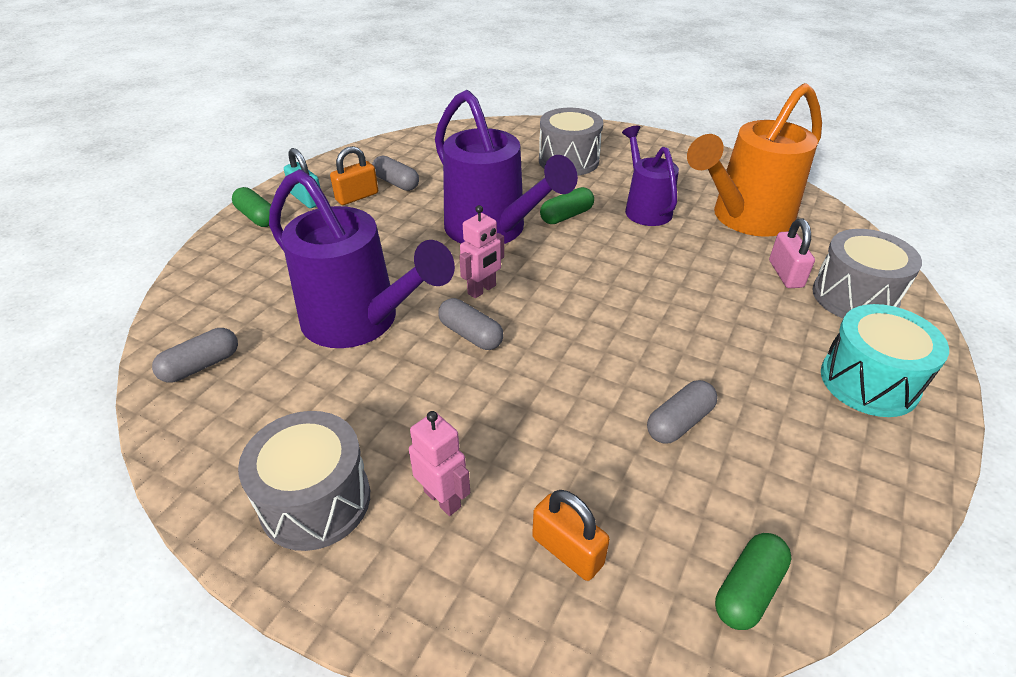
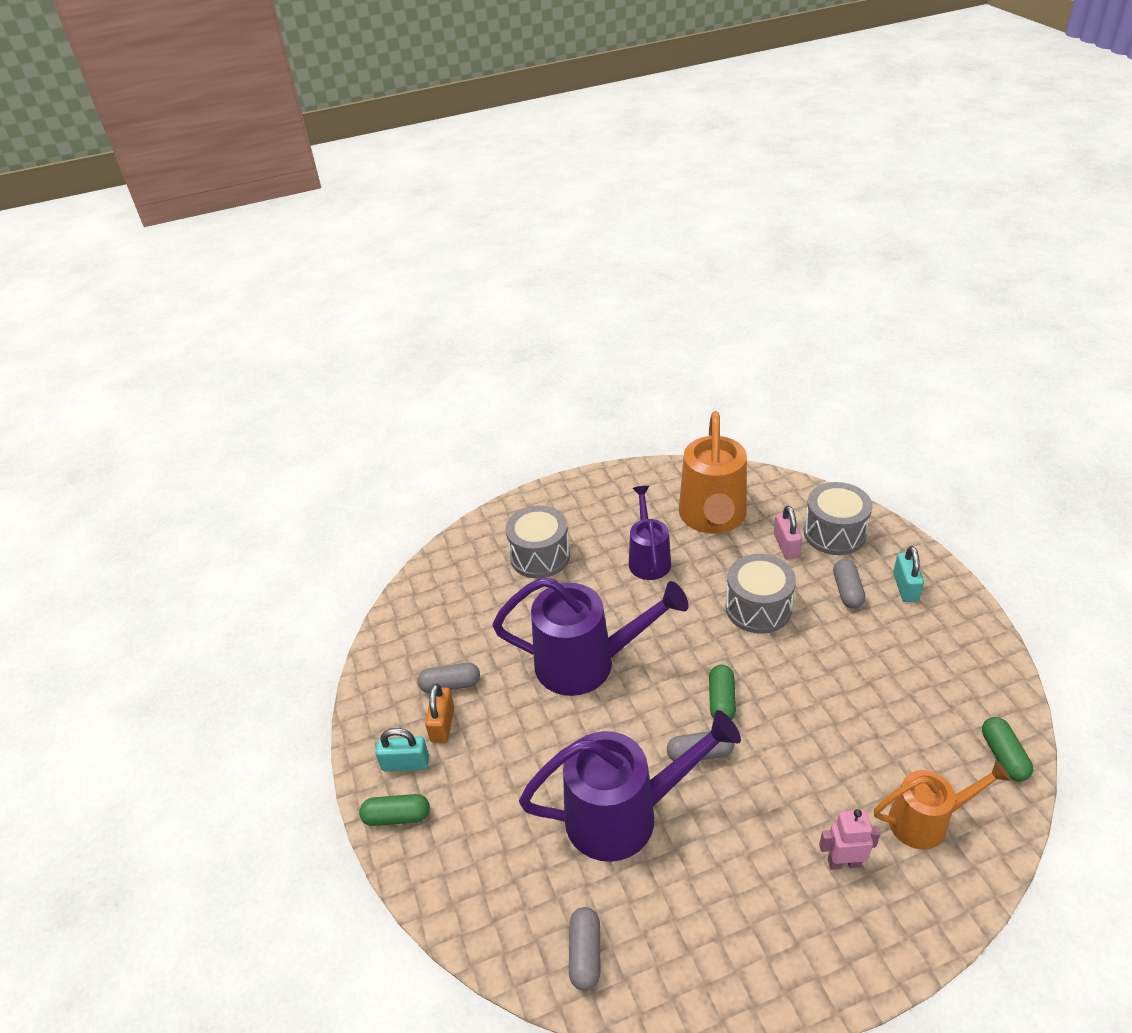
camera: 45 degrees left, 0 degrees up
grey drum [238,411,370,551] -> grey drum moved to [726,554,796,634]
pink robot [459,205,504,298] -> none
orange padlock [532,490,610,581] -> orange watering can [874,760,1011,850]
green capsule [540,187,594,224] -> green capsule moved to [709,664,736,720]
purple watering can [622,126,679,226] -> purple watering can turned 60 degrees clockwise [629,486,671,580]
grey capsule [647,380,718,444] -> grey capsule moved to [833,559,865,609]
pink padlock [769,219,815,288] -> pink padlock turned 45 degrees clockwise [774,506,802,559]
turquoise drum [821,304,949,417] -> turquoise padlock [893,546,924,602]

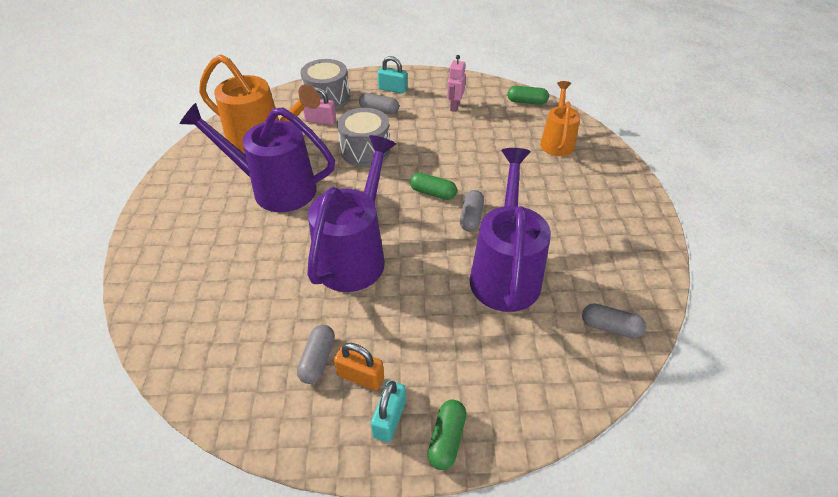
camera: 75 degrees left, 5 degrees up
grey drum [506,505,570,578] -> none
purple watering can [629,486,671,580] -> purple watering can [180,103,335,212], size x1.66
pink robot [819,809,880,870] -> pink robot moved to [447,55,466,112]

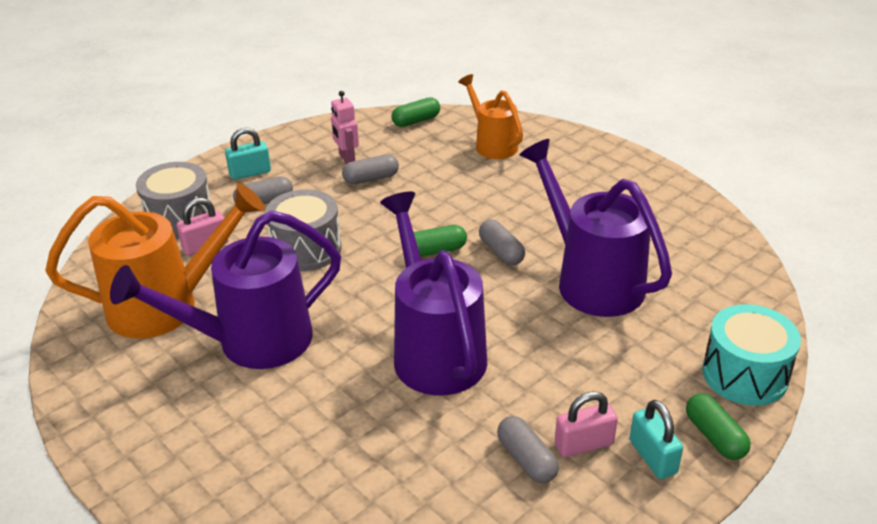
camera: 40 degrees left, 10 degrees down
orange padlock [334,343,384,391] -> pink padlock [555,391,618,457]
grey capsule [582,303,646,338] -> grey capsule moved to [342,154,399,184]
none -> turquoise drum [702,304,801,406]

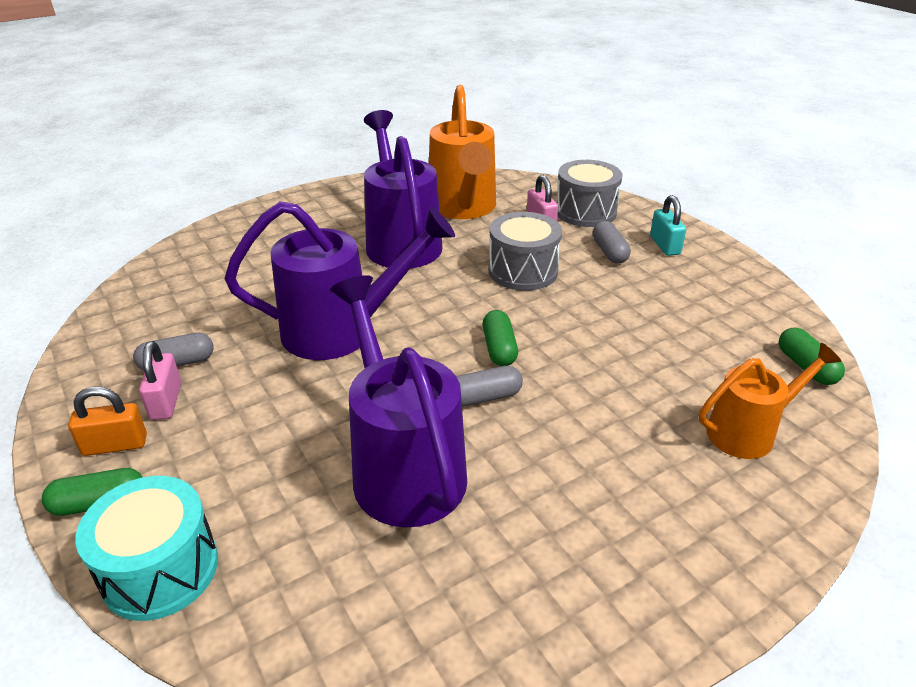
camera: 100 degrees right, 0 degrees up
pink robot [331,91,359,164] -> none
grey capsule [342,154,399,184] -> none
purple watering can [519,139,672,317] -> purple watering can turned 90 degrees counterclockwise [330,275,467,528]
turquoise padlock [630,400,683,479] -> orange padlock [68,387,147,456]

